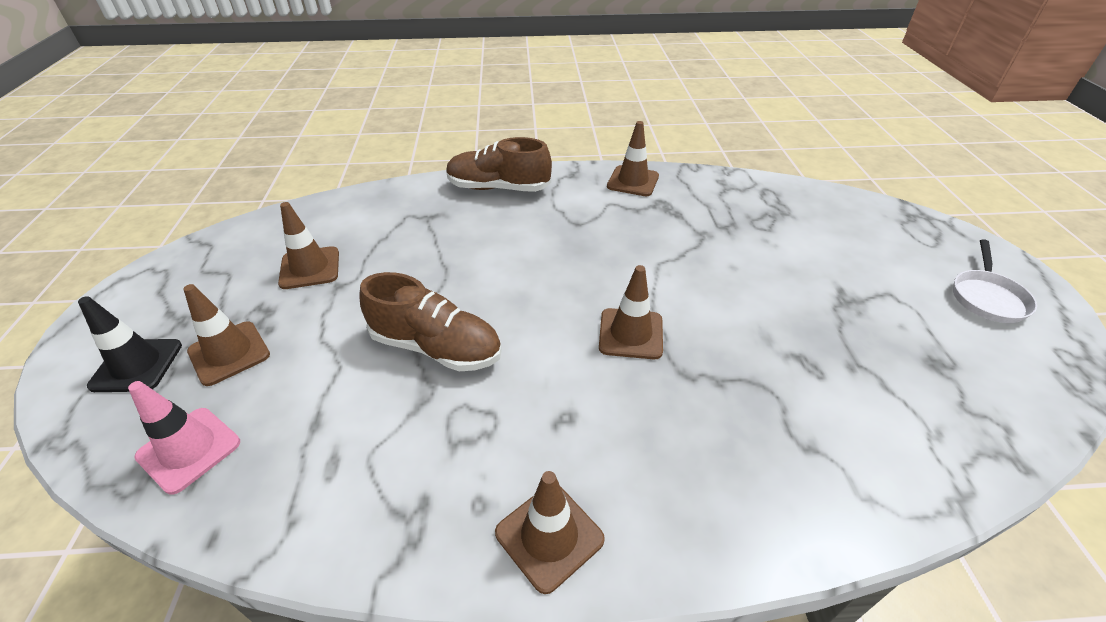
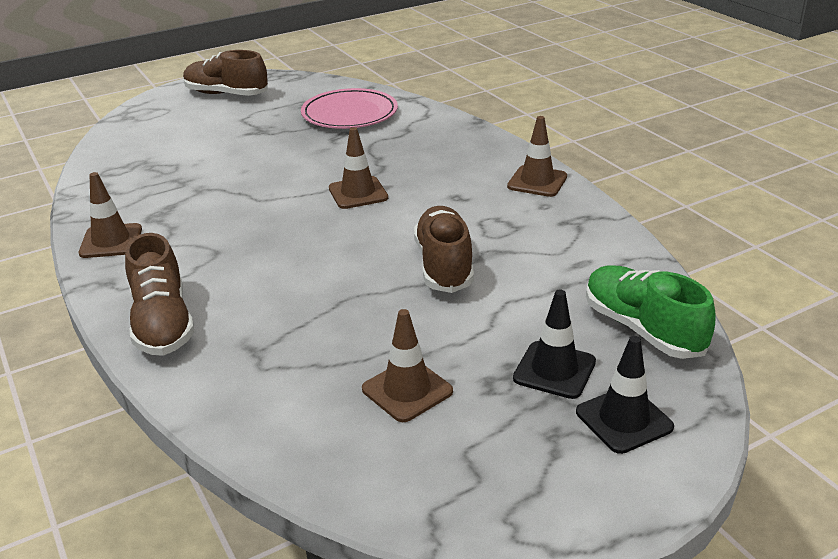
camera: 115 degrees left, 10 degrees down
pink traffic cone [128,381,240,495] -> green shoe [586,265,716,359]
brown traffic cone [183,284,270,386] -> black traffic cone [513,290,596,399]
white pan [953,239,1037,323] -> brown shoe [183,50,268,96]
none -> pink plate [301,88,398,129]

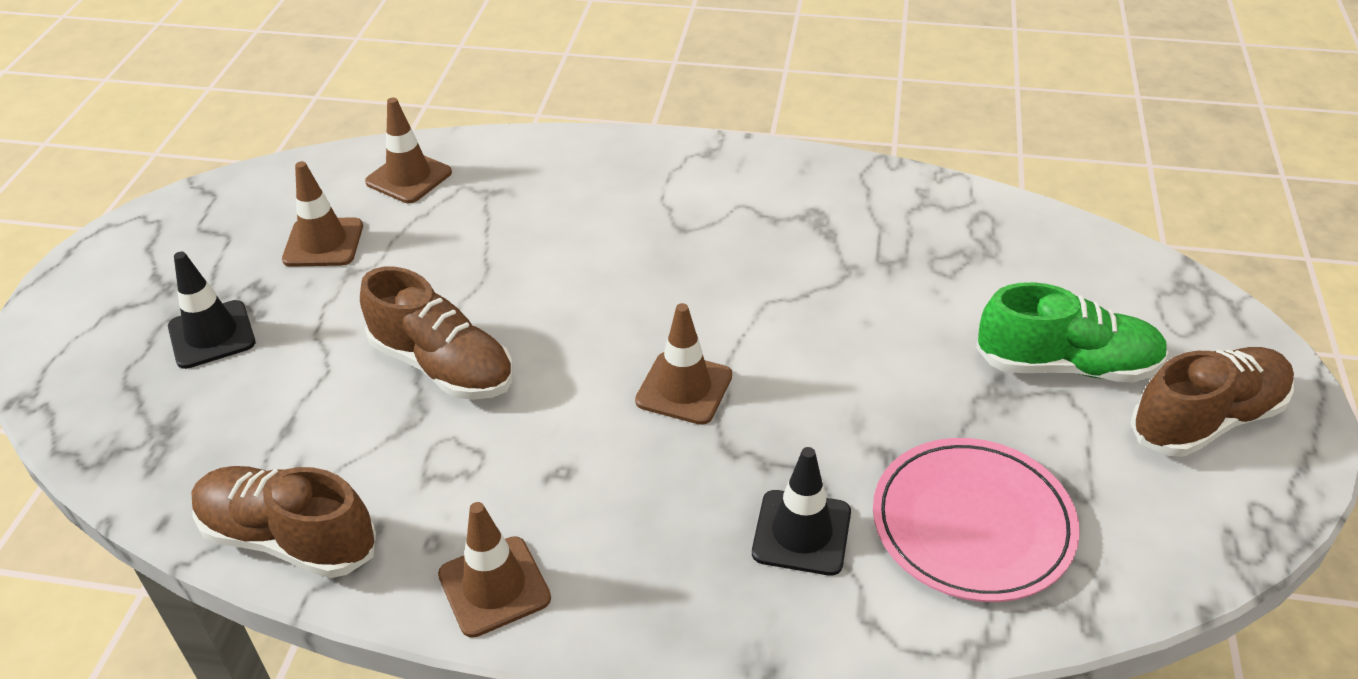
camera: 130 degrees right, 10 degrees up
brown traffic cone [79,172,142,258] -> brown traffic cone moved to [365,98,452,203]
brown shoe [125,233,195,356] -> brown shoe moved to [191,466,376,578]
black traffic cone [576,336,674,454] -> black traffic cone moved to [752,447,851,576]
green shoe [586,265,716,359] -> green shoe moved to [976,282,1168,383]

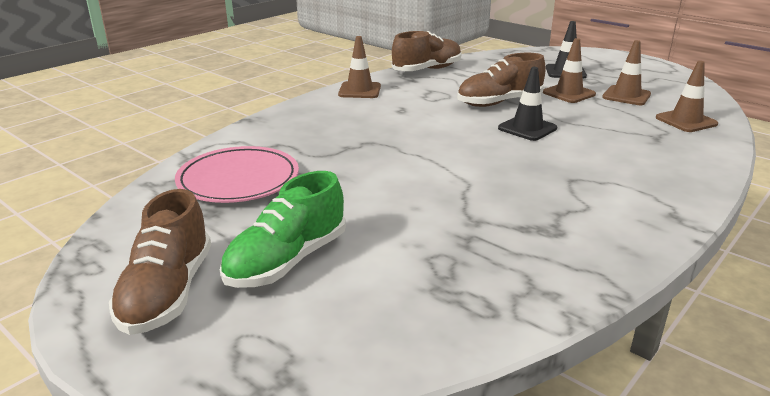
camera: 120 degrees right, 15 degrees down
brown traffic cone [635,303,732,425] -> brown traffic cone moved to [543,38,596,103]
black traffic cone [752,447,851,576] -> black traffic cone moved to [498,67,557,141]

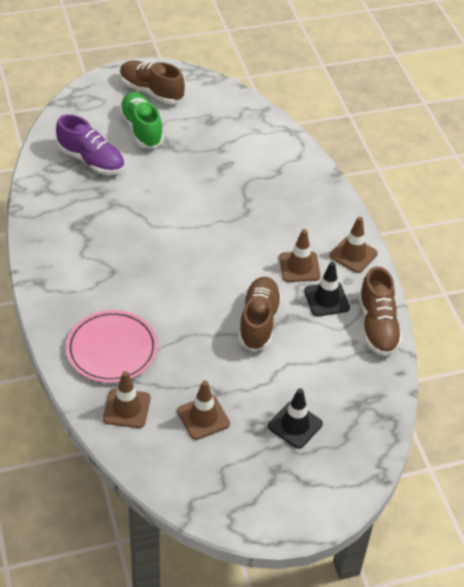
camera: 120 degrees right, 20 degrees up
pink plate [175,146,299,203] -> pink plate moved to [66,310,158,383]
black traffic cone [498,67,557,141] -> black traffic cone moved to [304,262,350,317]
brown traffic cone [543,38,596,103] -> brown traffic cone moved to [279,229,321,282]
none -> purple shoe [56,114,124,175]

